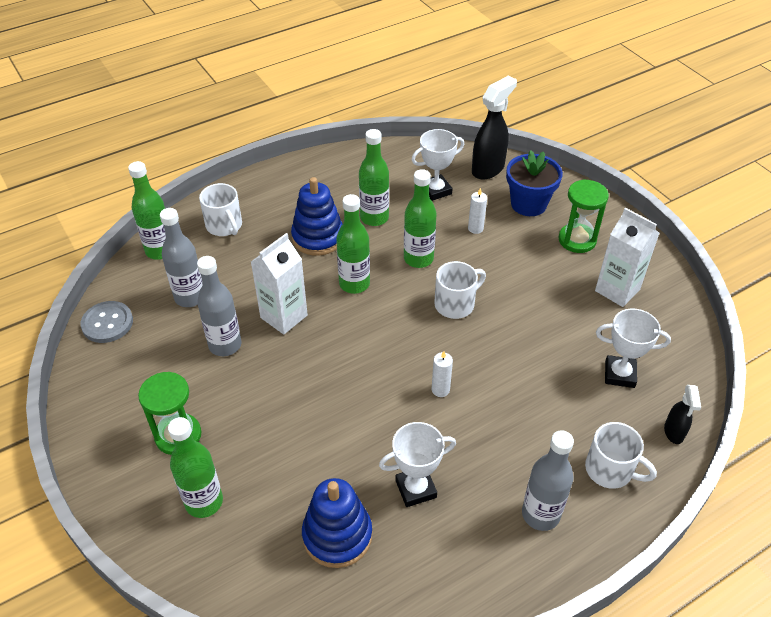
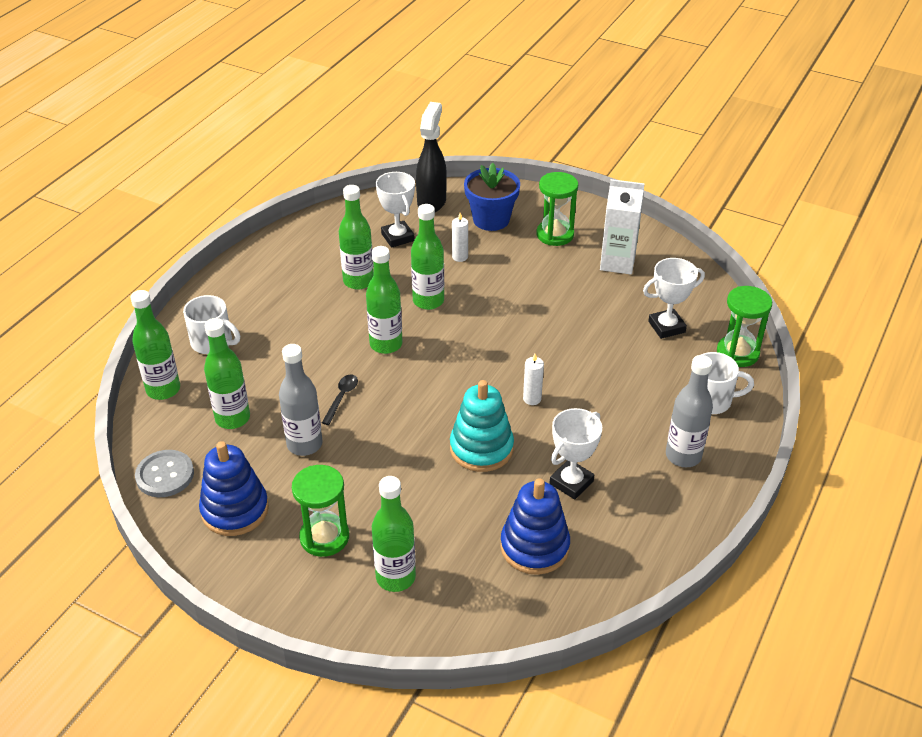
camera: 30 degrees left, 5 degrees down
grey bottle [160,208,202,307] -> green bottle [204,318,250,429]
white carton [251,233,308,334] -> black spoon [322,374,358,425]
blue stacking toy [291,177,343,256] -> blue stacking toy moved to [199,441,269,536]
white trophy [412,129,464,201] -> white trophy turned 60 degrees counterclockwise [376,172,415,248]
white mug [434,261,486,319] -> none
black spray bottle [664,385,701,444] -> green hourglass [717,286,772,367]
none -> turquoise stacking toy [450,380,514,472]

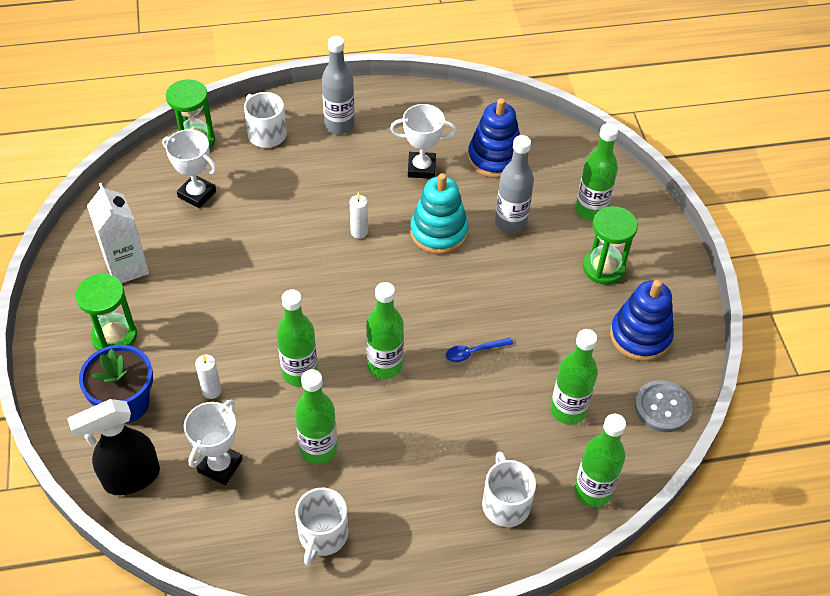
camera: 130 degrees left, 10 degrees up
grey bottle [279,344,323,456] -> grey bottle moved to [495,135,534,233]
black spoon [322,374,358,425] -> blue spoon [446,338,513,362]
none -> white mug [295,488,348,566]

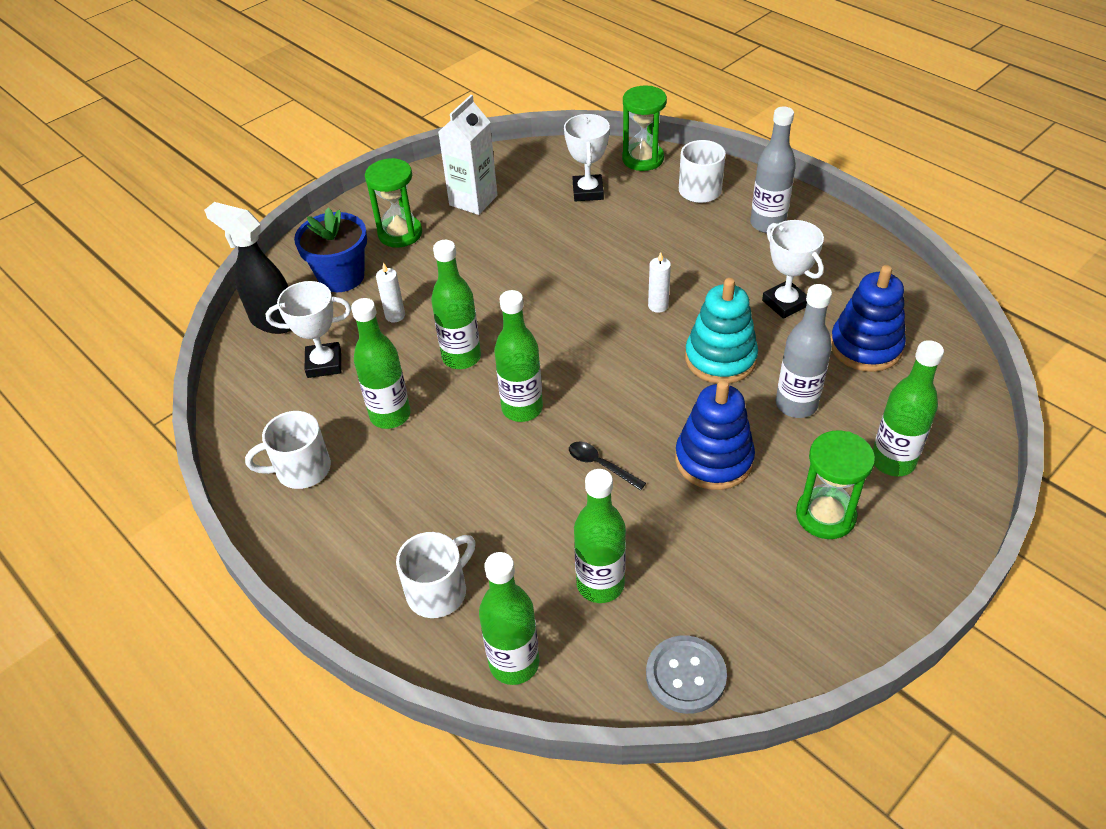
camera: 60 degrees right, 5 degrees down
blue spoon [446,338,513,362] -> black spoon [569,442,646,490]
blue stacking toy [610,280,674,361] -> blue stacking toy moved to [675,380,755,490]

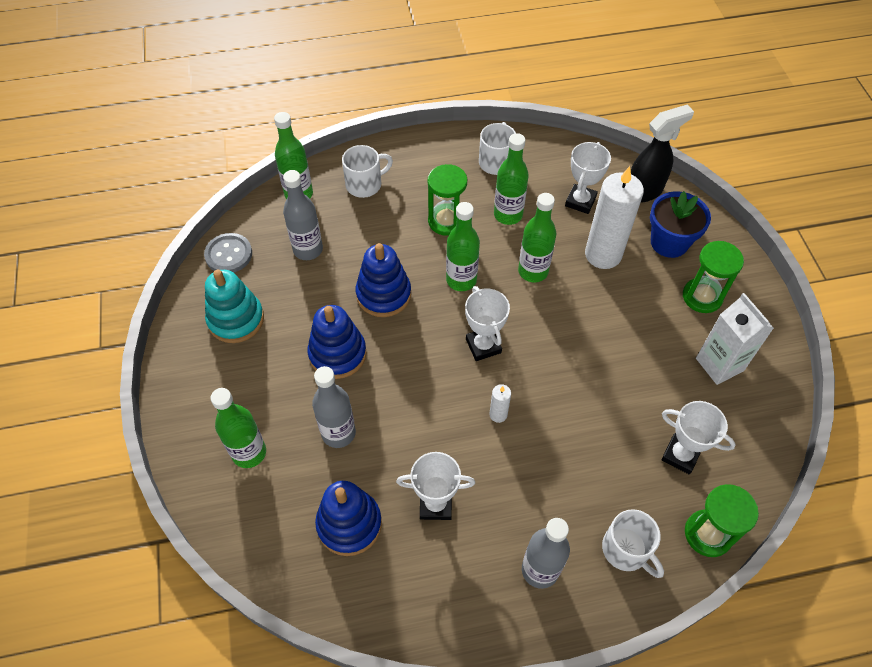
camera: 120 degrees right, 10 degrees up
white candle [376,262,405,323] -> white candle [585,166,644,269], size x2.31
white mug [396,532,476,618] -> white mug turned 105 degrees counterclockwise [342,145,393,198]
black spoon [569,442,646,490] -> blue stacking toy [356,243,411,317]
green bottle [574,469,626,603] -> grey bottle [283,170,323,260]
turquoise stacking toy [685,278,758,384] -> turquoise stacking toy moved to [205,269,264,343]
green hourglass [796,431,875,539] -> green hourglass moved to [428,164,467,236]
none -> white trophy [465,286,510,361]

